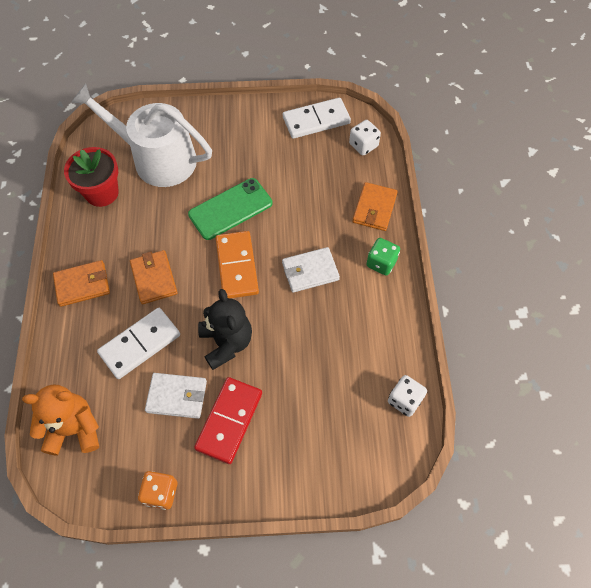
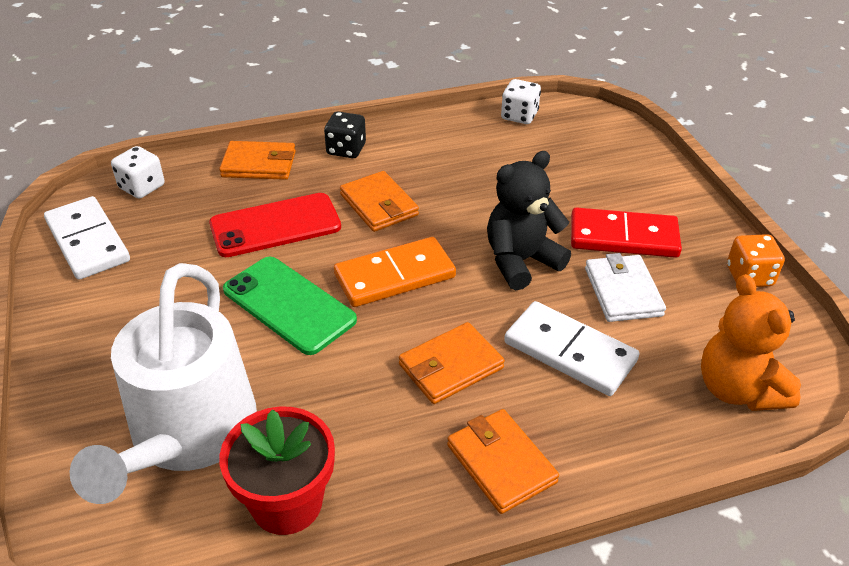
camera: 105 degrees left, 20 degrees down
white wallet [282,247,340,293] -> orange wallet [340,171,419,232]
green dice [366,238,400,276] -> black dice [324,112,366,158]
none -> red phone [209,193,341,257]

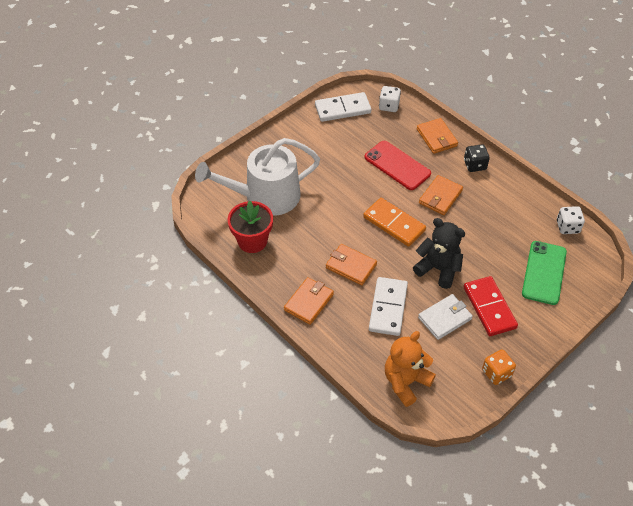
camera: 65 degrees right, 10 degrees up
white domino [44,196,130,280] -> white domino turned 45 degrees clockwise [315,92,371,122]
green phone [223,257,357,355] -> green phone moved to [522,241,567,305]

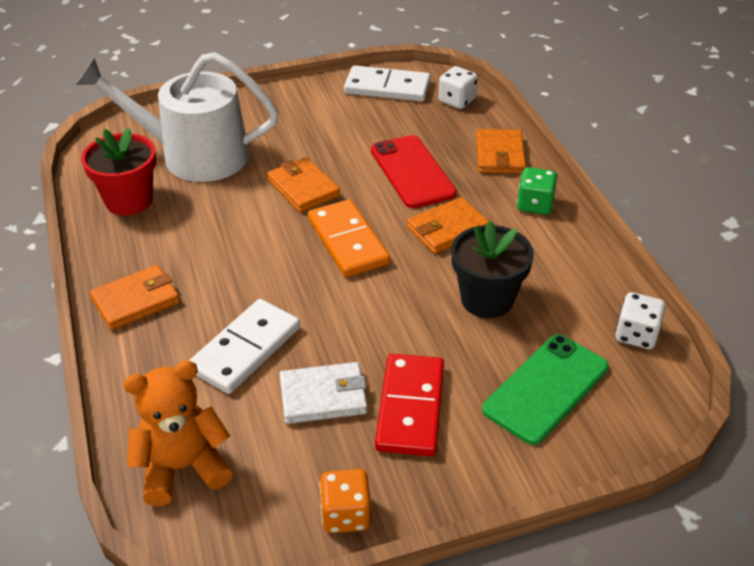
camera: 25 degrees right, 10 degrees down
orange wallet [326,244,377,285] -> orange wallet moved to [267,157,340,213]
black teddy bear [413,218,465,289] -> none
black dice [464,144,490,172] -> green dice [517,167,557,214]
none -> black flower pot [451,221,534,318]

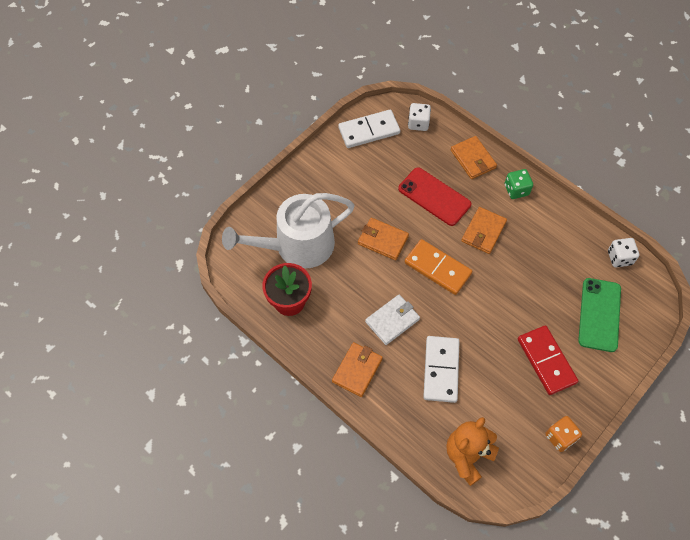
camera: 30 degrees left, 20 degrees up
white wallet [279,362,367,424] -> white wallet moved to [365,295,420,345]
black flower pot [451,221,534,318] -> none

